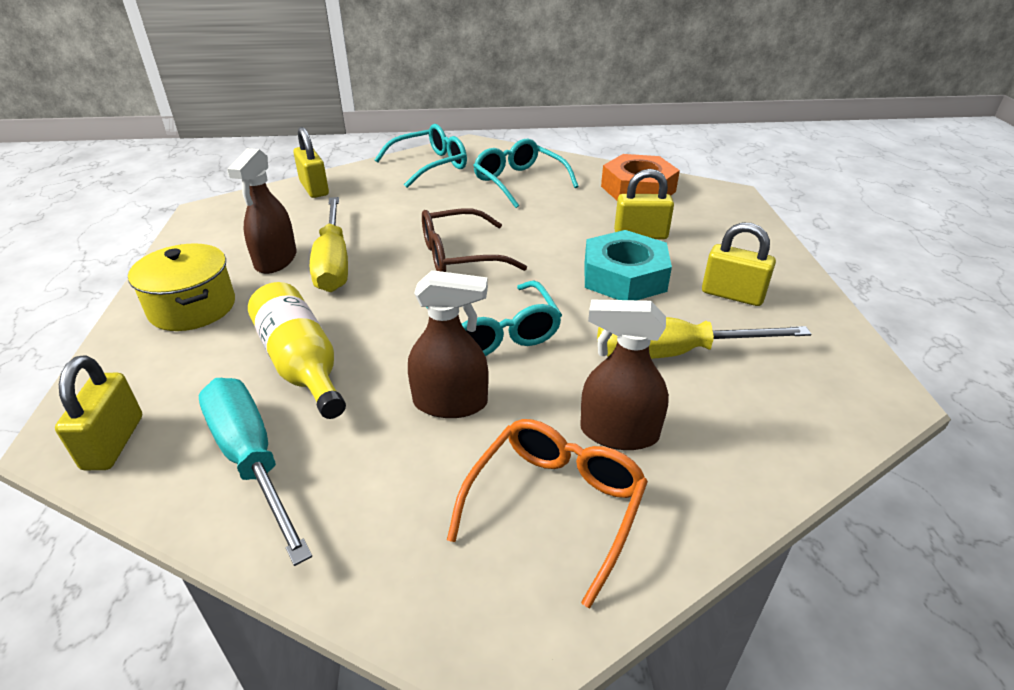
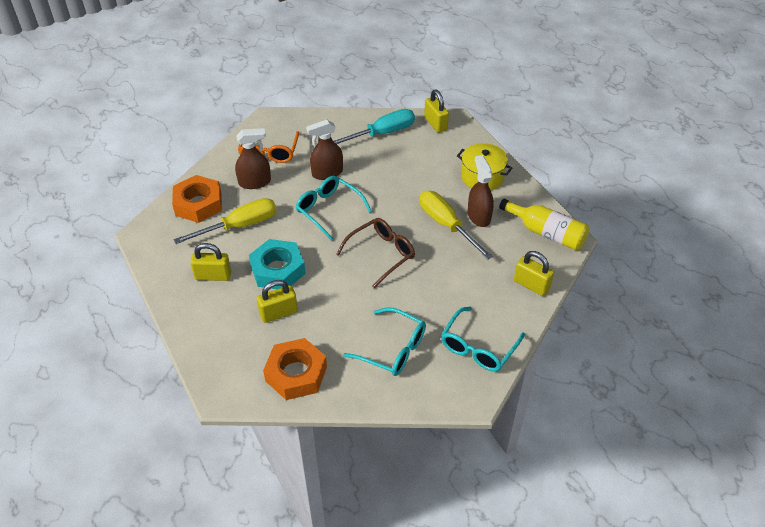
camera: 155 degrees right, 10 degrees up
turquoise screwdriver [199,378,312,566] -> turquoise screwdriver turned 60 degrees counterclockwise [334,109,415,144]
yellow bottle [248,282,346,419] -> yellow bottle moved to [499,199,589,251]
none -> orange nut [172,175,222,223]

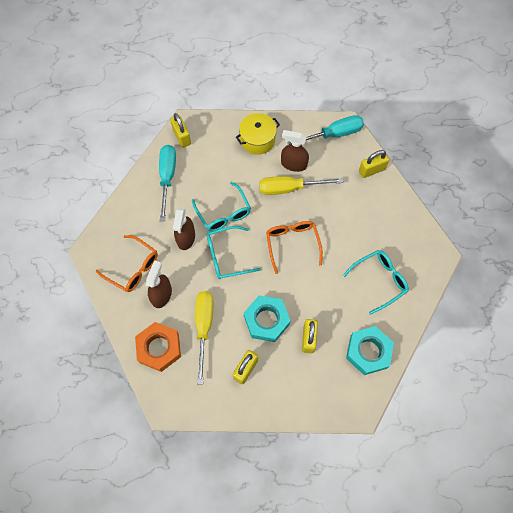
camera: 60 degrees left, 20 degrees up
orange nut [263,338,327,400] -> turquoise nut [346,326,394,375]
brown glasses [336,218,415,288] -> orange glasses [266,221,323,274]
yellow padlock [424,90,449,133] -> yellow padlock turned 60 degrees clockwise [170,113,191,148]
turquoise glasses [441,307,525,372] -> turquoise glasses moved to [192,182,251,232]
yellow bottle [499,199,589,251] -> turquoise screwdriver [289,115,364,144]

